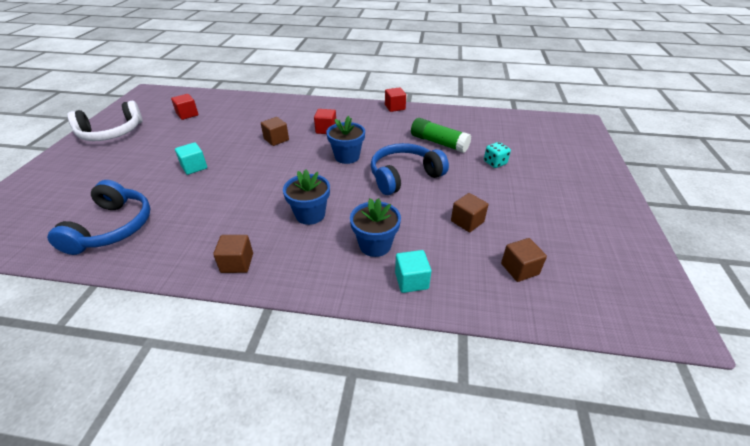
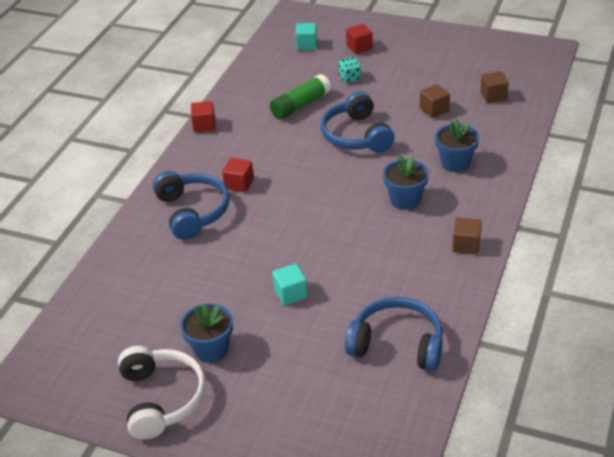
camera: 75 degrees left, 0 degrees up
red cube [171,94,198,120] -> red cube moved to [346,24,373,54]
brown cube [261,117,289,146] -> none
blue flower pot [326,116,365,164] -> blue flower pot moved to [180,303,233,363]
turquoise cube [395,250,431,293] -> turquoise cube moved to [295,23,317,50]
none -> blue headphones [153,171,229,240]

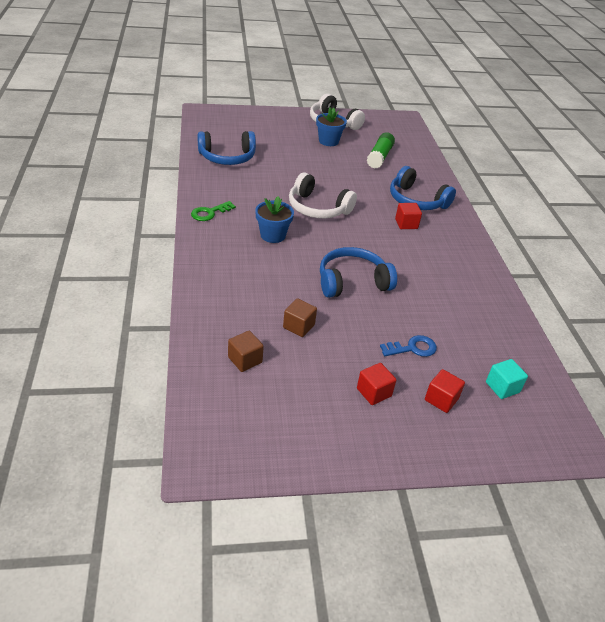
camera: 145 degrees right, 0 degrees up
red cube [191,101,216,132] -> red cube moved to [357,363,396,405]
green glue stick [270,74,331,120] -> green glue stick moved to [367,132,395,169]
turquoise cube [272,264,308,306] -> none
blue headphones [321,91,395,152] -> blue headphones turned 60 degrees counterclockwise [320,247,397,298]
turquoise dice [339,57,361,83] -> blue key [380,335,437,357]
blue flower pot [435,119,479,172] -> none
brown cube [452,217,482,254] -> green key [191,201,236,221]
none -> white headphones [289,172,357,218]

